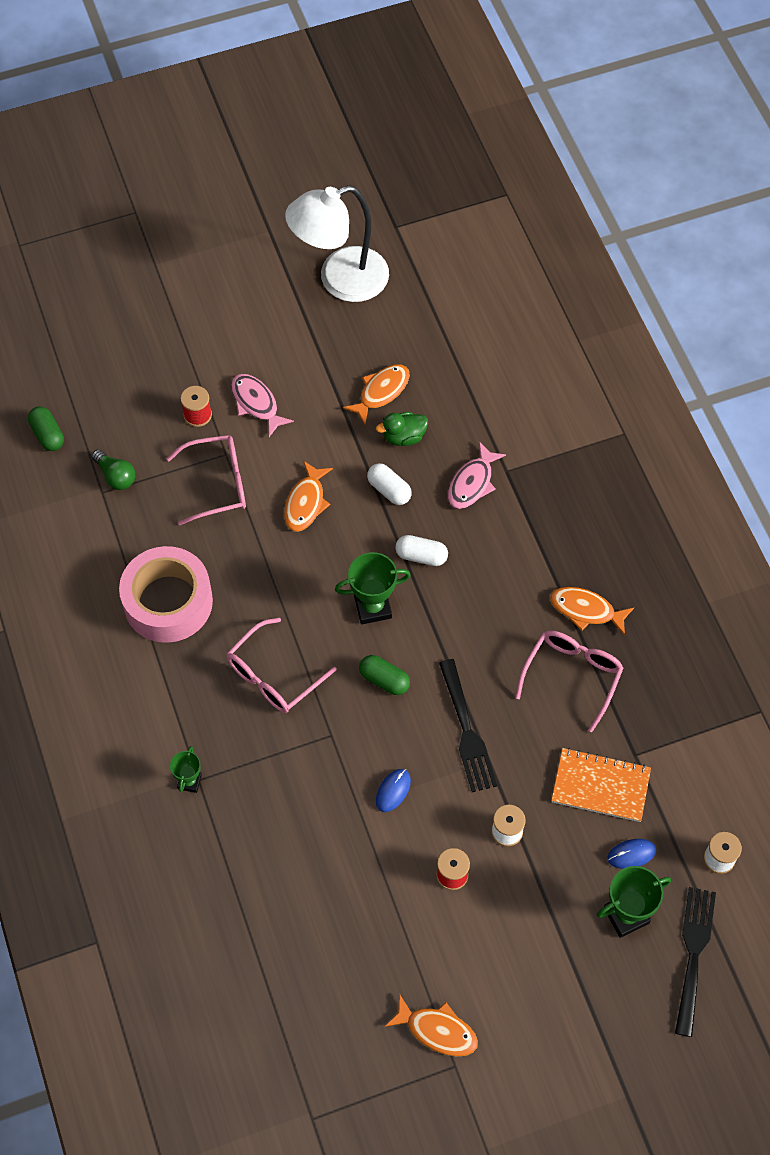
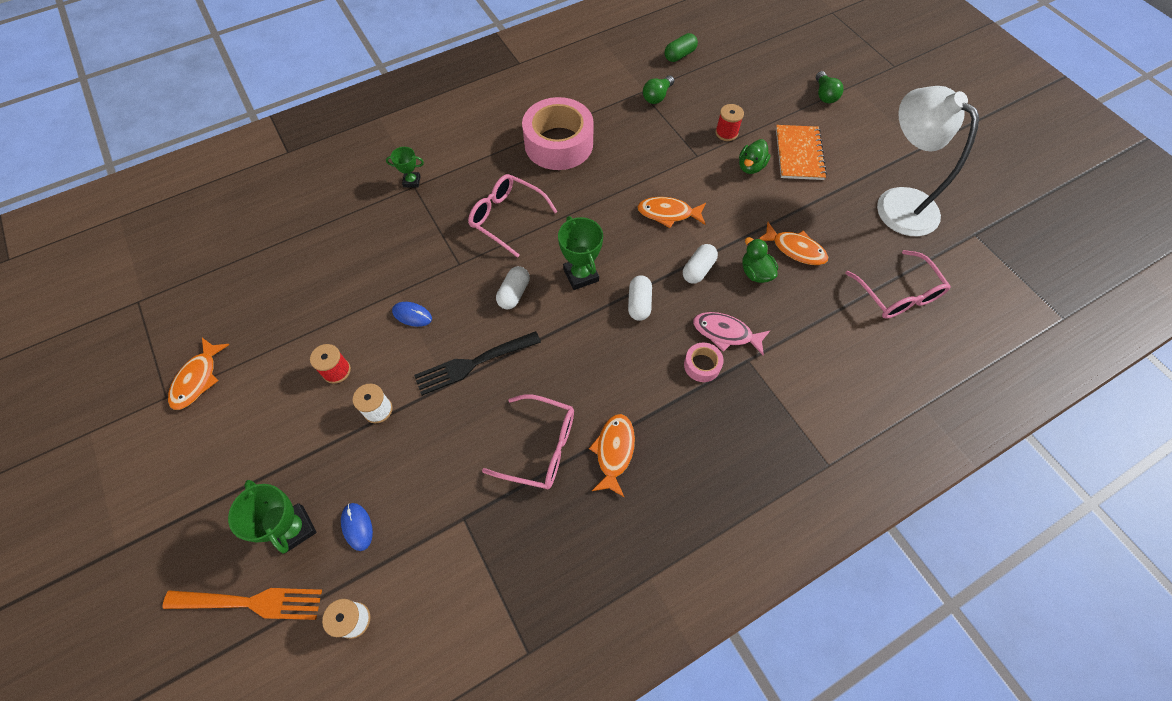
camera: 80 degrees right, 0 degrees up
pink glasses [166,435,246,525] -> pink glasses moved to [845,250,951,319]
pink fish [231,374,294,437] -> green duck [739,139,770,174]
green capsule [359,655,410,695] -> white capsule [496,266,530,309]
orange notebook [551,748,651,822] -> orange notebook moved to [776,125,827,180]
black fork [675,887,716,1037] -> orange fork [163,588,322,620]
none -> pink tape [684,342,724,382]
none -> green light bulb [816,71,843,103]

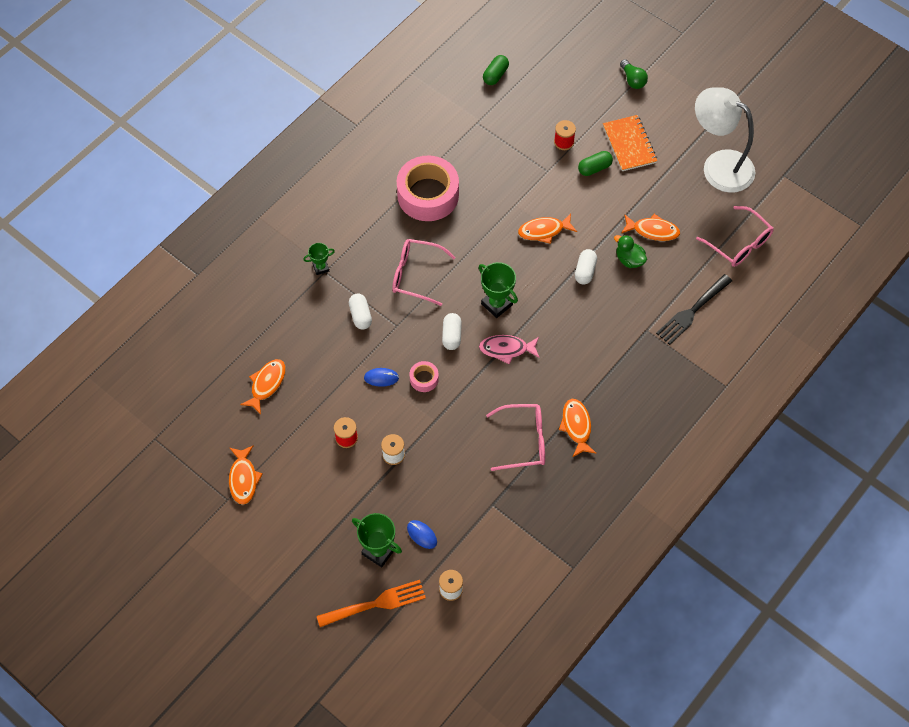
camera: 20 degrees left, 0 degrees up
black fork [414,331,541,396] -> black fork moved to [656,274,732,345]
white capsule [628,275,652,321] -> white capsule moved to [349,293,372,330]
green light bulb [643,75,674,104] -> none
pink tape [684,342,724,382] -> pink tape moved to [410,361,439,392]
pink fish [693,312,770,356] -> pink fish moved to [479,335,540,364]
green duck [739,139,770,174] -> green capsule [578,151,613,176]
none -> orange fish [240,359,286,414]

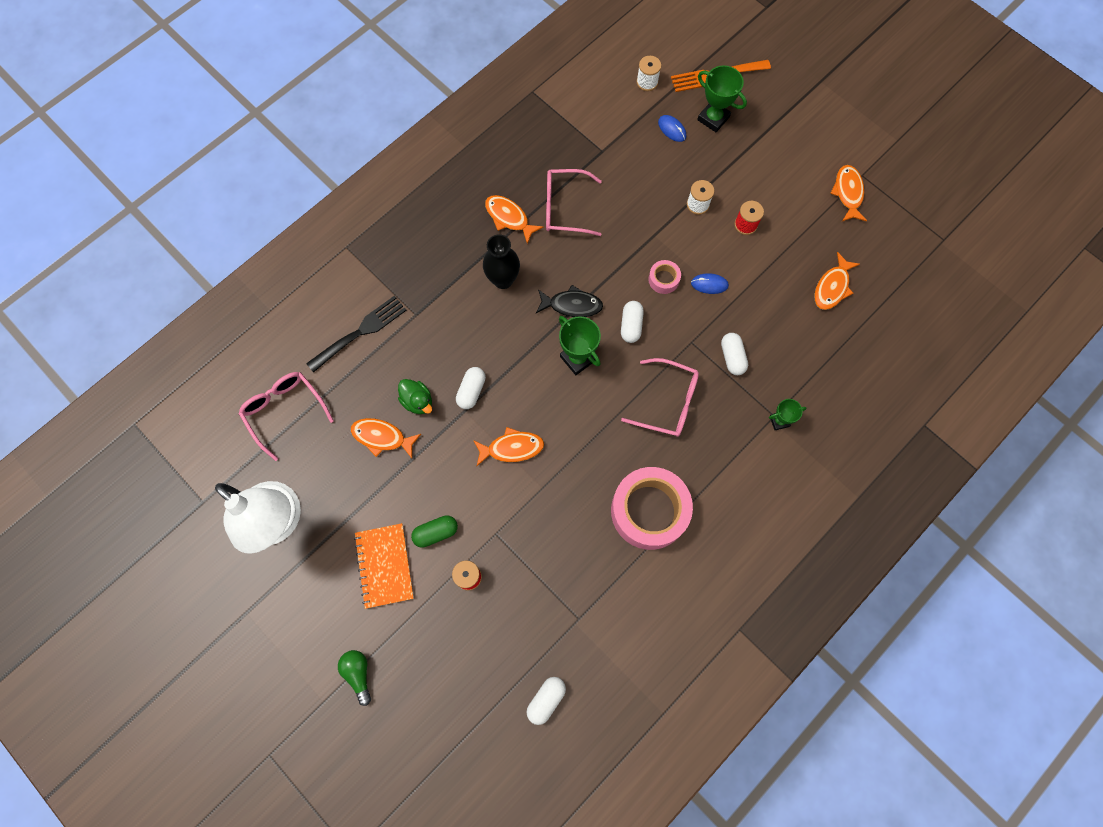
camera: 175 degrees left, 10 degrees up
pink fish [479,335,540,364] -> black fish [536,285,603,317]
green capsule [483,55,509,85] -> white capsule [527,677,566,725]
orange fish [559,399,596,457] -> orange fish turned 135 degrees clockwise [485,195,543,244]
none -> black vase [483,234,520,289]

